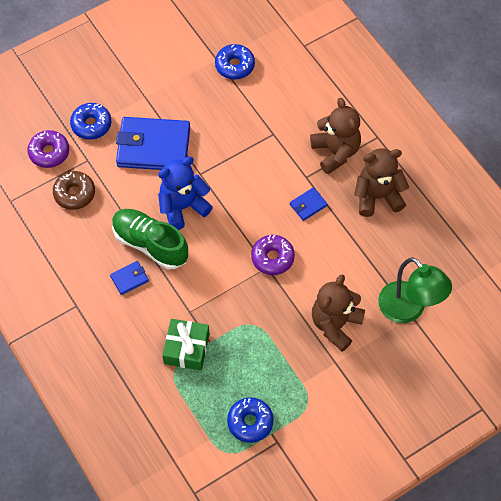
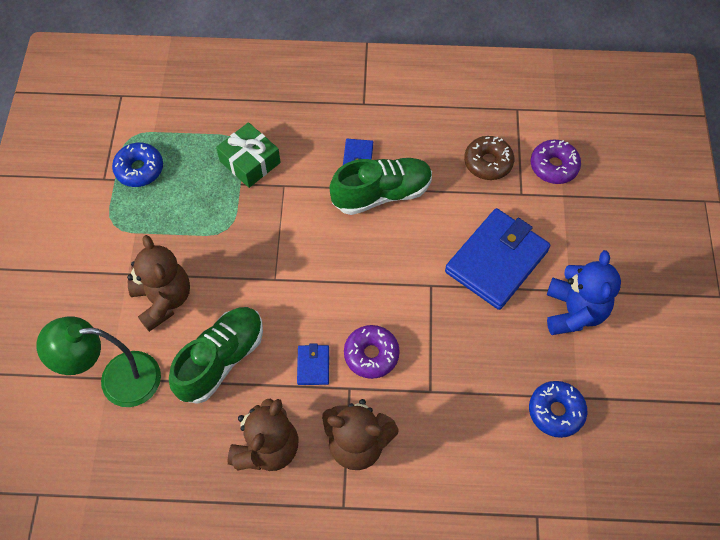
camera: 125 degrees right, 0 degrees up
blue donut [70,103,111,140] -> none
blue teddy bear [158,156,213,230] -> blue teddy bear moved to [547,250,621,335]
purple donut [251,235,295,275] -> purple donut moved to [344,325,400,379]
none -> green shoe [169,307,263,404]

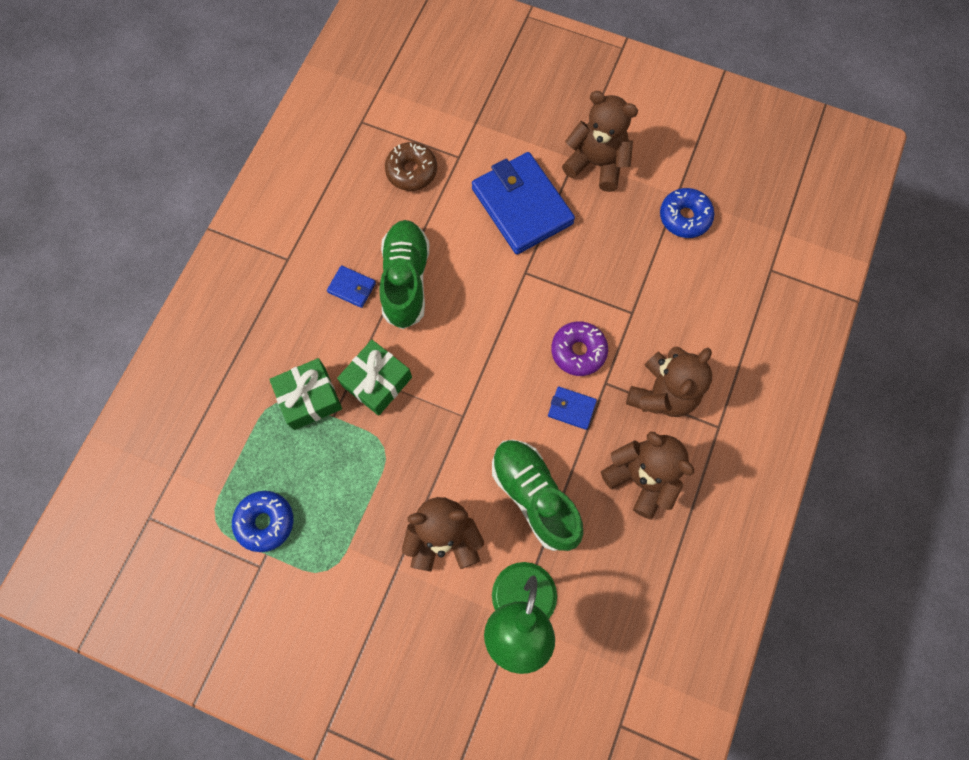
camera: 70 degrees left, 10 degrees up
purple donut [531,140,581,184] -> none
blue teddy bear [547,250,621,335] -> brown teddy bear [562,91,638,192]
none -> green gift [337,340,412,416]

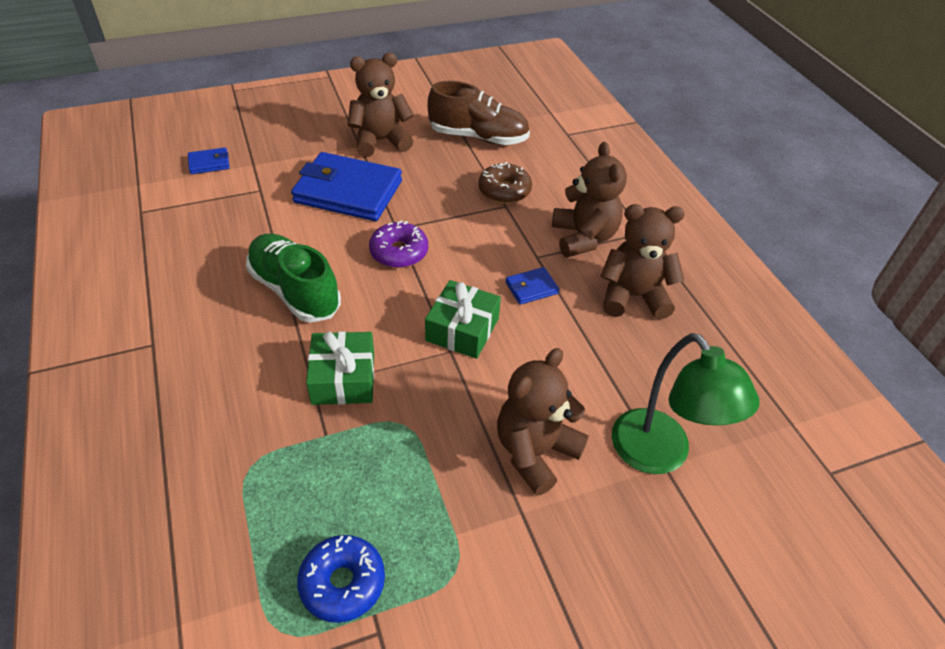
camera: 45 degrees left, 25 degrees down
green gift [269,358,342,430] -> green gift moved to [425,280,501,359]
blue wallet [327,265,376,308] -> blue wallet moved to [188,148,230,174]
brown donut [385,142,437,191] -> brown donut moved to [478,162,532,204]
green shoe [492,439,583,551] -> none
purple donut [551,321,608,376] -> purple donut moved to [369,220,428,268]
blue donut [660,188,715,238] -> brown shoe [428,81,530,145]

